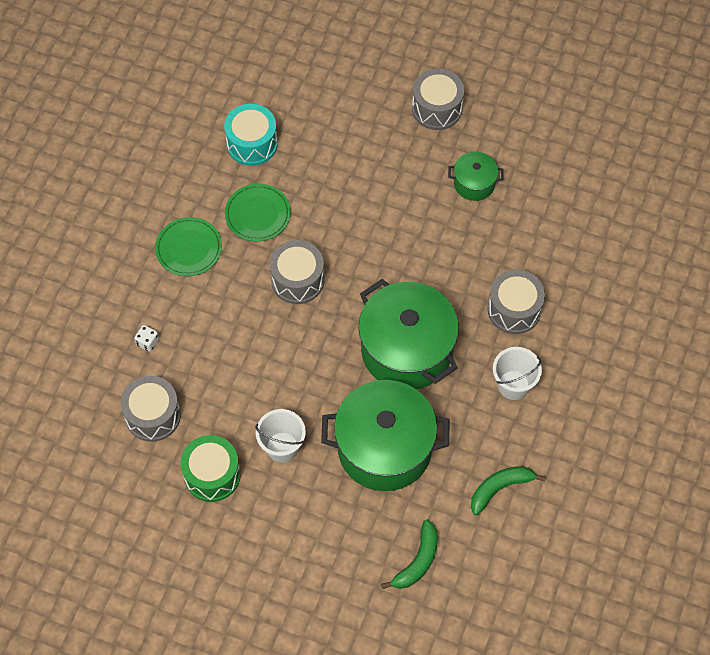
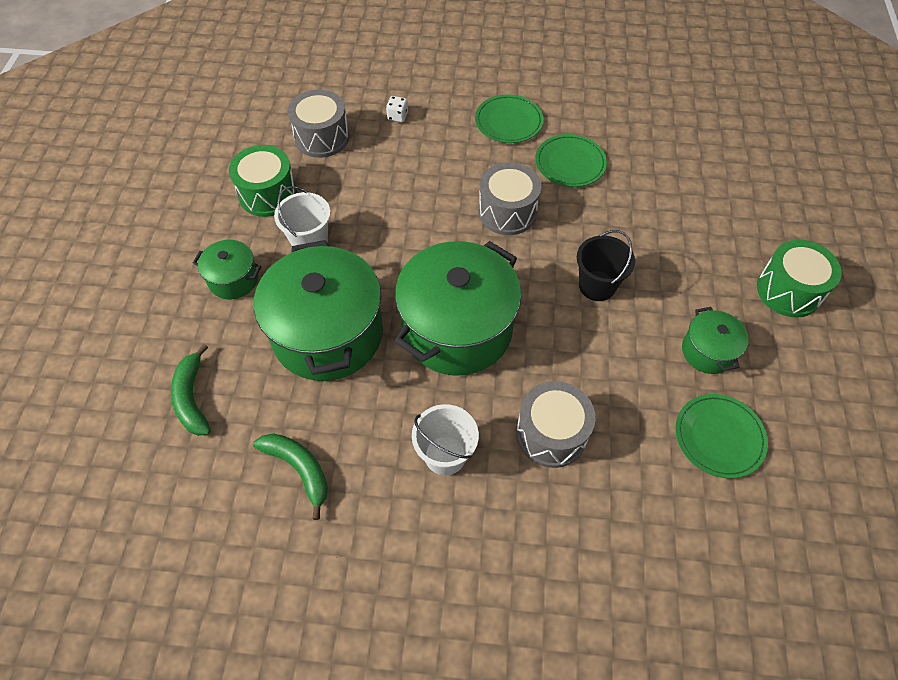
camera: 75 degrees right, 5 degrees down
turquoise drum [224,104,278,166] -> none
green banana [381,519,438,589] -> green banana turned 60 degrees clockwise [171,344,211,436]
grey drum [412,68,464,130] -> green drum [757,240,842,318]
none -> green pot [193,240,261,299]
none -> black bucket [577,230,635,301]
none -> green plate [675,394,768,479]

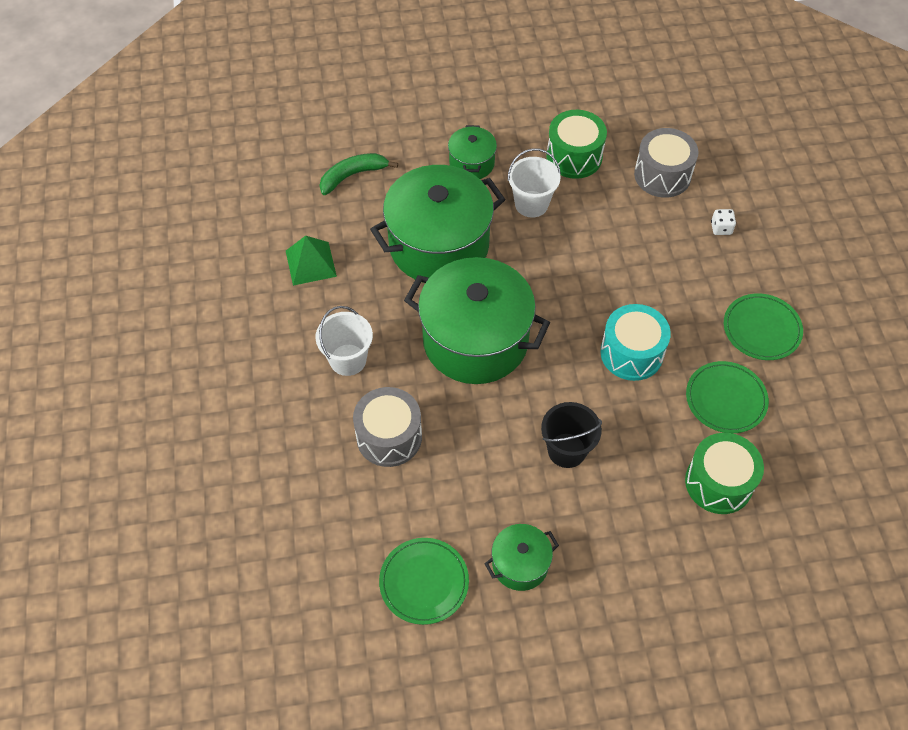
camera: 75 degrees right, 0 degrees up
green banana [253,433,328,520] -> green pyramid [286,236,337,286]
grey drum [478,162,541,235] -> turquoise drum [600,304,671,381]
green drum [757,240,842,318] -> green drum moved to [685,433,764,514]

